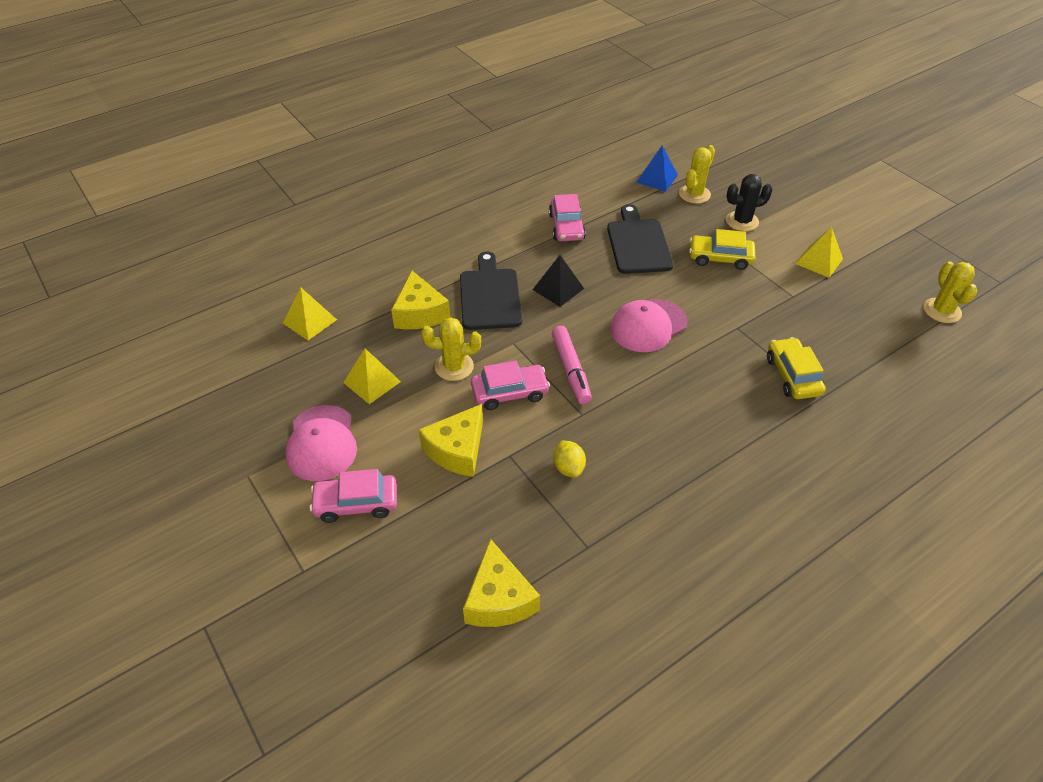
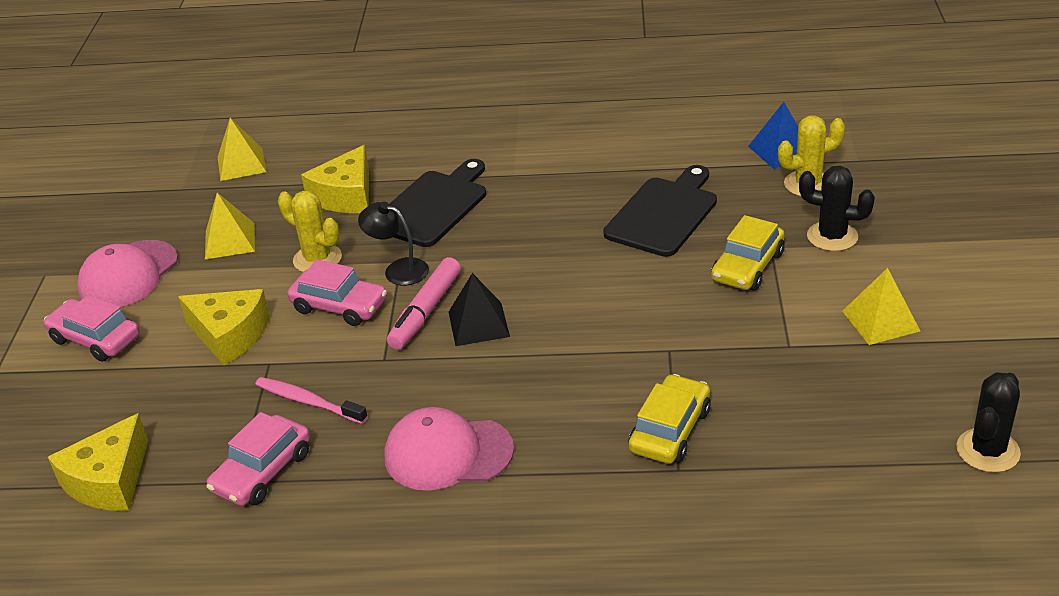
camera: 40 degrees right, 10 degrees down
yellow cheese [419,404,483,477] -> yellow cheese turned 135 degrees counterclockwise [178,289,270,365]
black pyramid [533,255,584,307] -> black pyramid moved to [449,273,510,346]
pink car [549,194,586,241] -> pink car moved to [206,412,310,506]
yellow lemon [553,441,586,478] -> pink toothbrush [255,377,368,424]
pink cap [610,299,688,352] -> pink cap moved to [385,407,514,490]
yellow car [689,229,756,270] -> yellow car turned 105 degrees counterclockwise [711,215,785,290]
yellow cactus [924,261,977,323] -> black cactus [956,372,1021,473]
none -> black lamp [358,202,429,285]

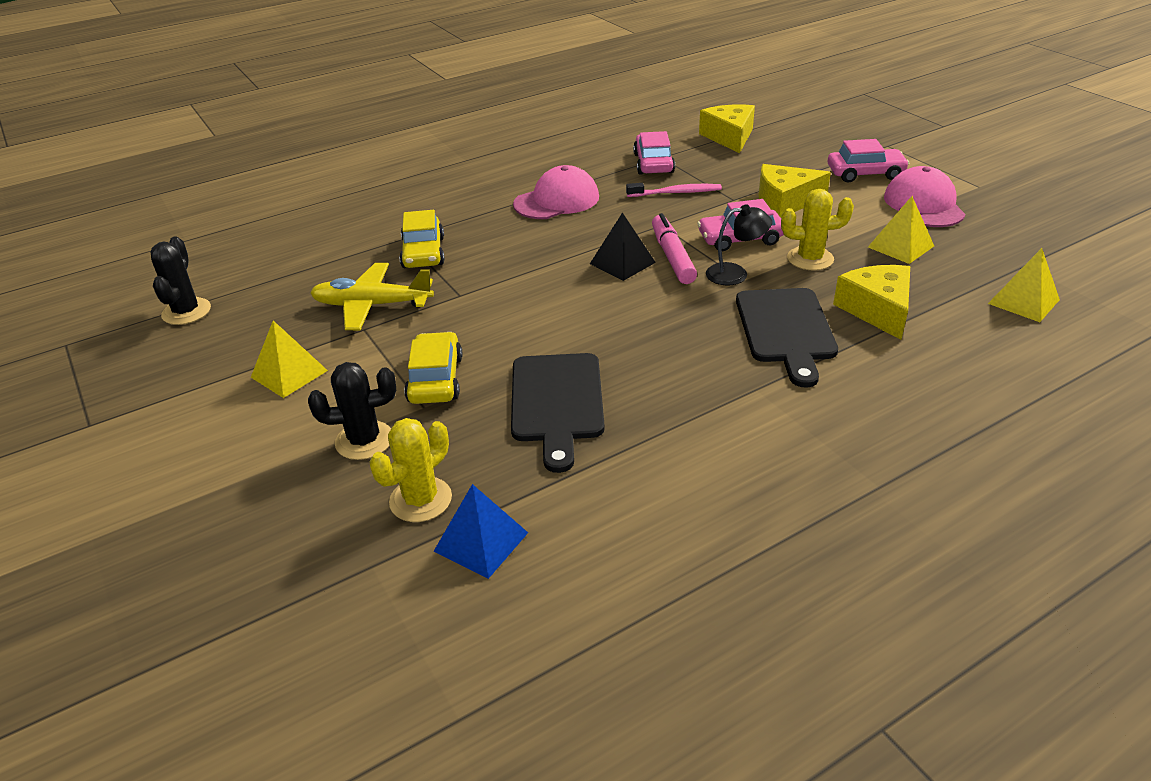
camera: 145 degrees right, 0 degrees up
none -> yellow plane [310,263,434,330]

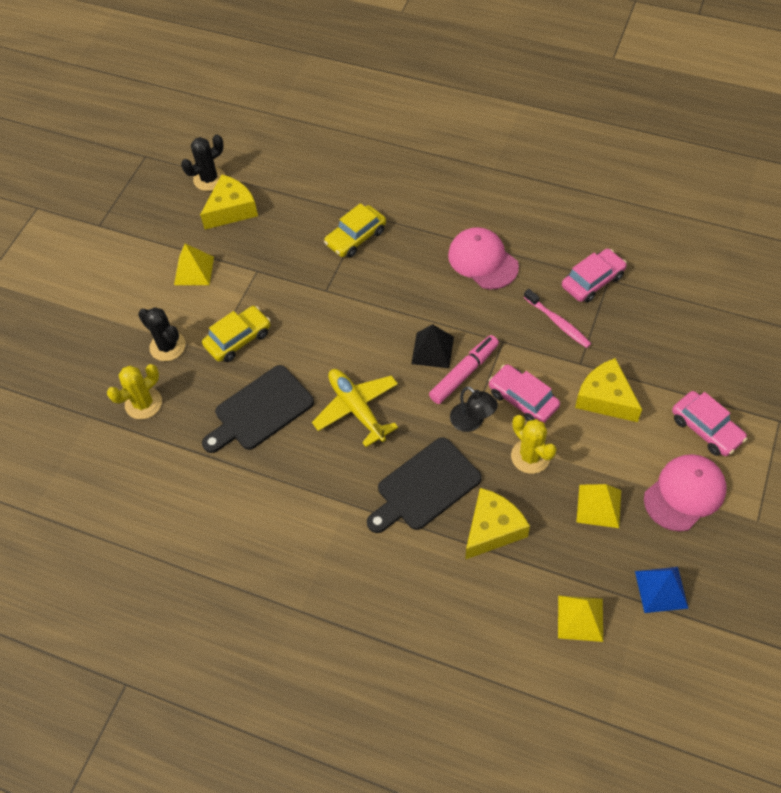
camera: 55 degrees right, 20 degrees up
yellow plane [310,263,434,330] -> yellow plane moved to [312,369,398,447]
yellow cactus [369,418,452,522] -> yellow cactus turned 45 degrees counterclockwise [107,364,162,419]
blue pyramid [434,484,528,579] -> blue pyramid moved to [635,567,689,613]
pink cap [513,165,599,219] -> pink cap turned 150 degrees counterclockwise [448,227,519,289]
yellow cheese [699,104,755,153] -> yellow cheese moved to [200,174,258,229]

